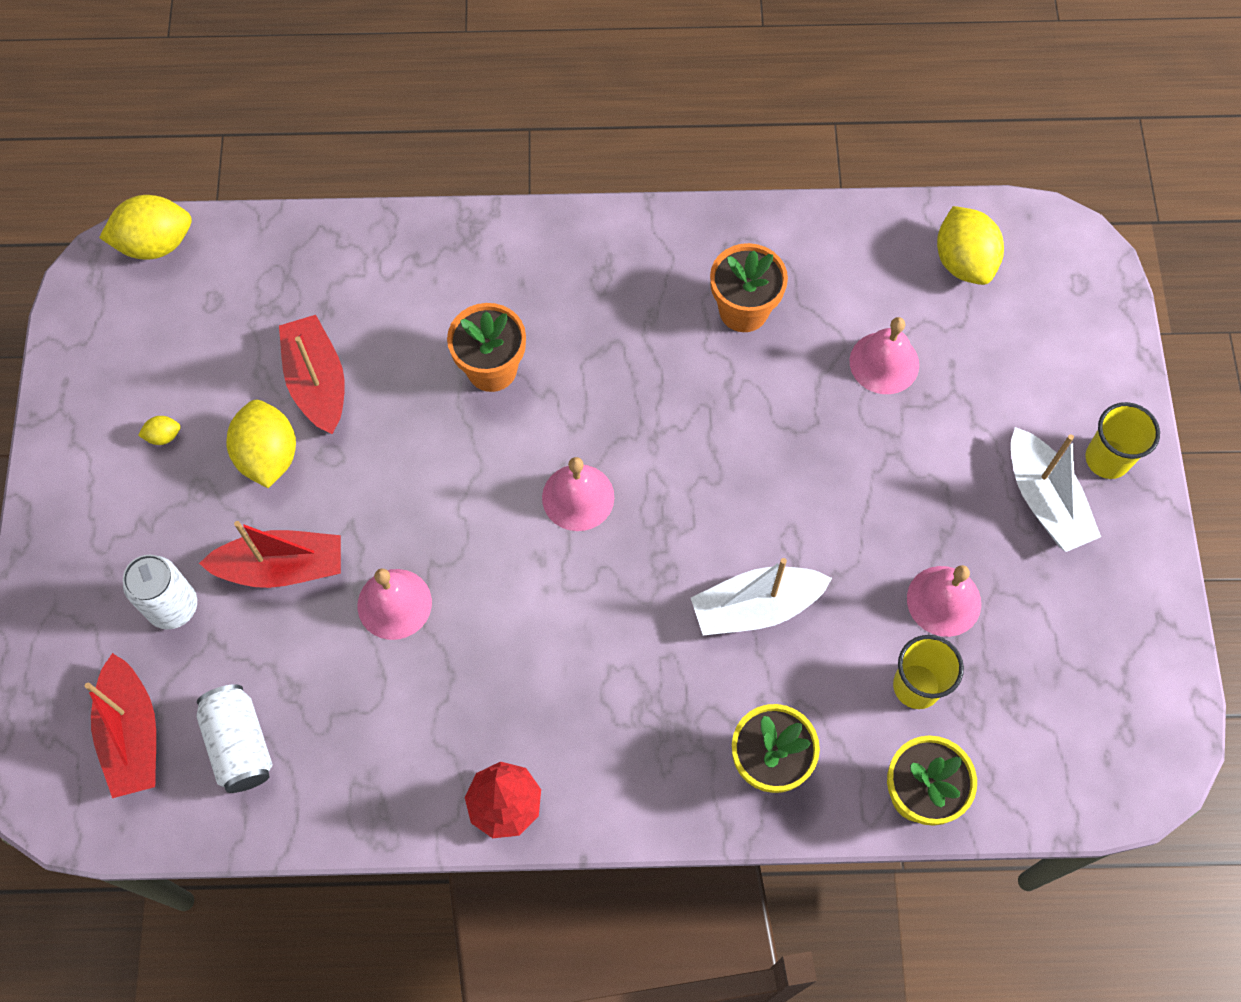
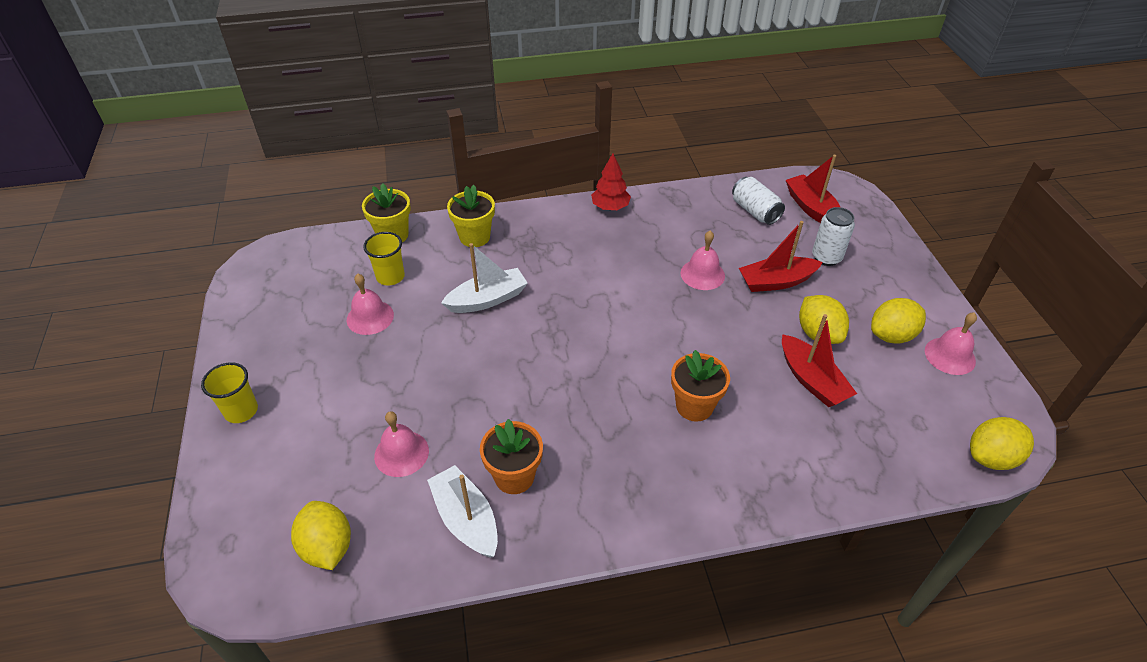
camera: 170 degrees right, 20 degrees down
yellow lemon [138,416,180,445] -> yellow lemon [871,298,926,344], size x2.27
pink bell [542,457,614,531] -> pink bell moved to [925,312,977,375]
white boat [1011,427,1101,552] -> white boat moved to [427,465,498,558]

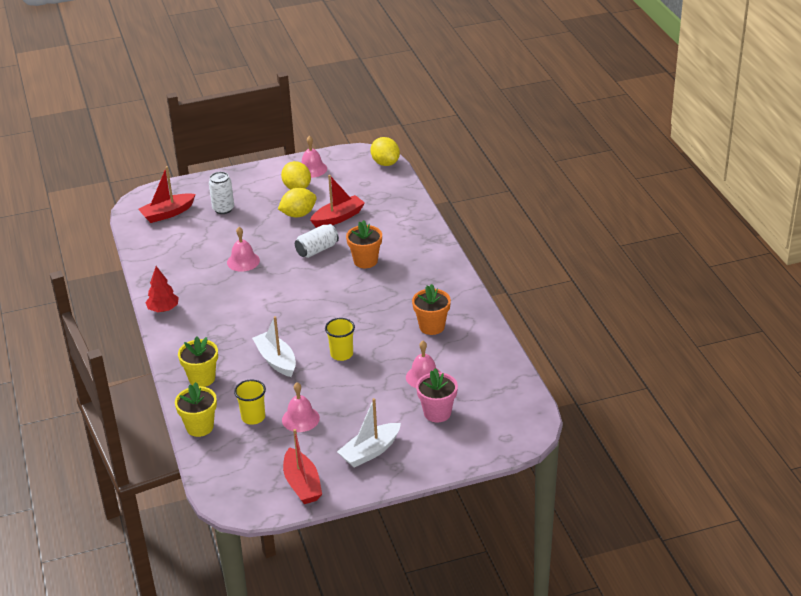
camera: 95 degrees left, 10 degrees down
yellow cup [201,362,258,423] -> yellow cup moved to [325,318,355,361]
yellow lemon [291,501,351,570] -> none
white boat [427,465,498,558] -> white boat moved to [337,398,401,467]
white can [732,177,785,225] -> white can moved to [295,224,339,258]
red boat [739,221,823,292] -> red boat moved to [283,429,322,504]
none -> pink flower pot [416,368,458,423]

